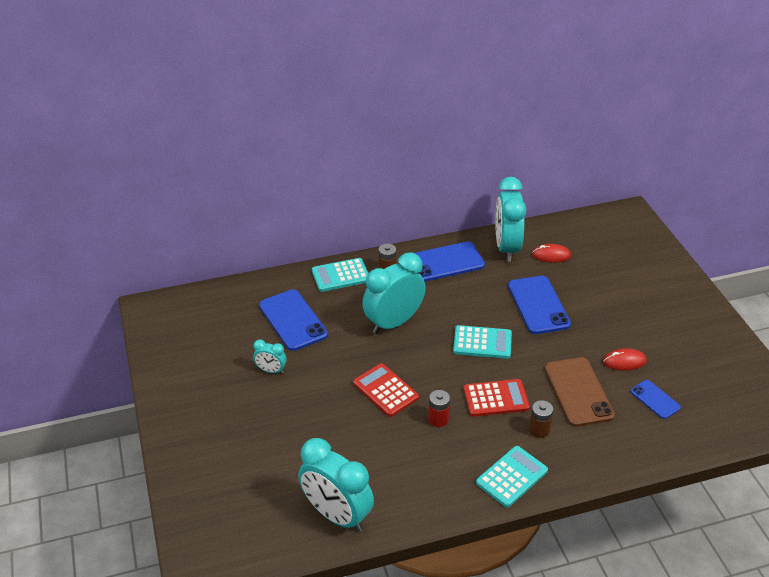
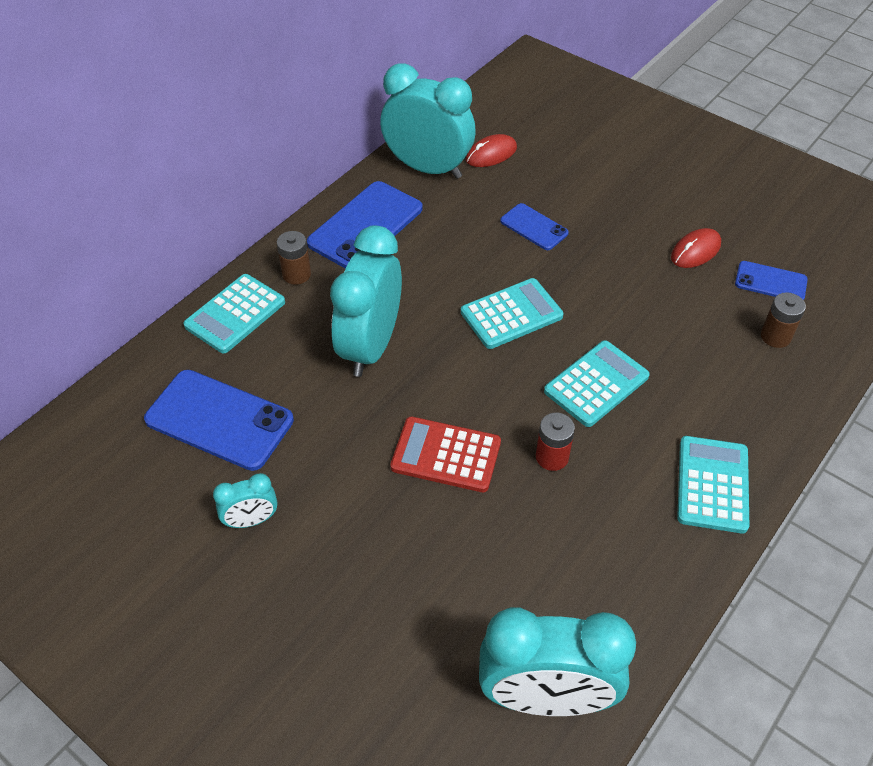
camera: 35 degrees left, 10 degrees up
red calculator [463,379,530,417] -> turquoise calculator [544,340,650,427]
turquoise clock [495,177,526,262] -> turquoise clock turned 150 degrees clockwise [380,63,476,179]
blue phone [508,276,571,334] -> blue phone [500,203,569,250], size x0.55
brown battery [529,400,553,438] -> brown battery moved to [761,292,806,348]
brown phone [545,357,615,427] -> none

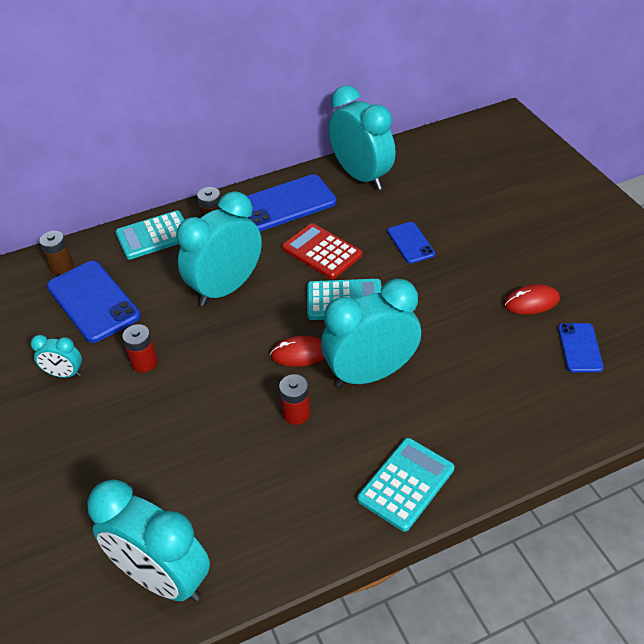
camera: 30 degrees right, 5 degrees down
red calculator [390,417,501,492] -> red calculator moved to [282,223,362,279]
red mouse [466,134,517,167] -> red mouse moved to [270,336,325,367]
turquoise calculator [544,340,650,427] -> turquoise clock [321,279,421,387]
blue phone [735,261,808,300] -> blue phone turned 45 degrees clockwise [558,323,604,372]
brown battery [761,292,806,348] -> brown battery moved to [39,231,74,275]
none -> red battery [122,324,158,372]

